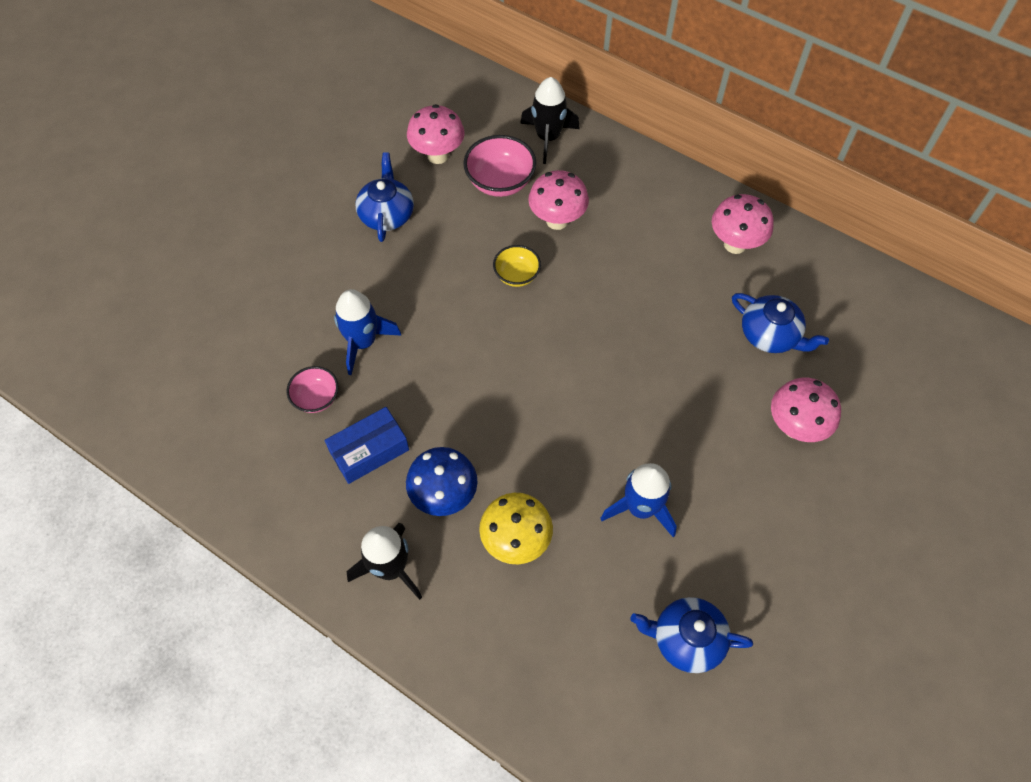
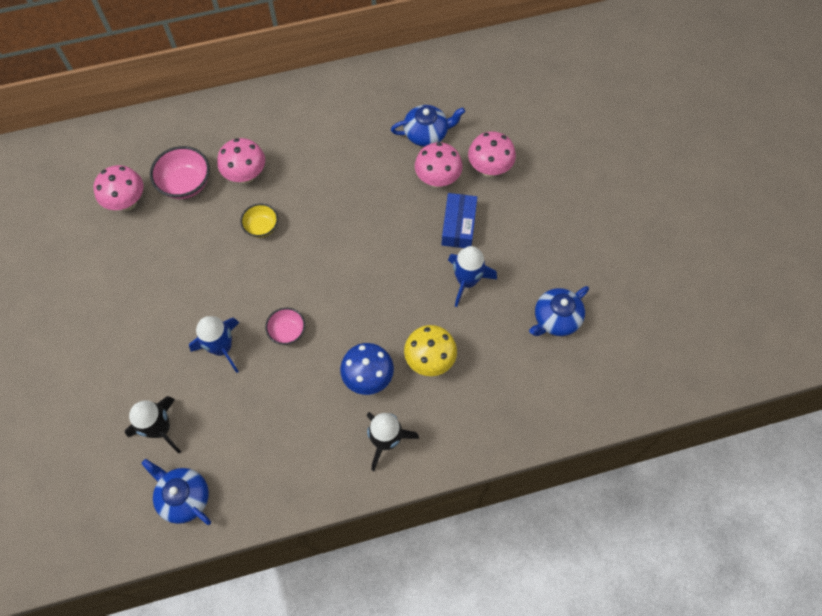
camera: 50 degrees left, 5 degrees up
pink bowl [286,366,339,413] -> pink bowl moved to [265,308,305,345]
blue box [325,407,409,484] -> blue box moved to [441,193,477,248]
blue teapot [356,152,414,242] -> blue teapot moved to [141,459,211,525]
black rocket [520,77,580,164] -> black rocket moved to [125,396,181,453]
pink mushroom [712,194,774,254] -> pink mushroom moved to [415,142,463,188]

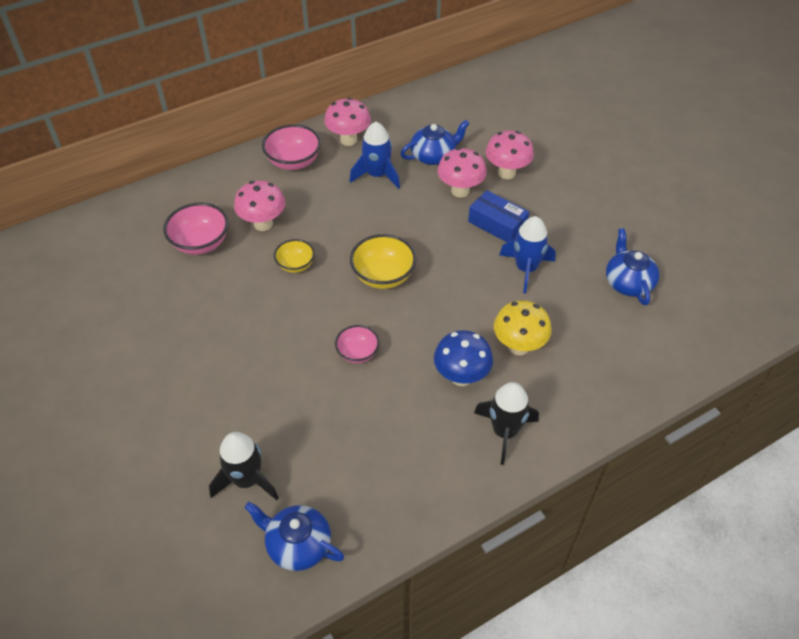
camera: 15 degrees left, 15 degrees down
pink mushroom [93,165,144,211] -> pink mushroom moved to [324,97,371,146]
blue rocket [189,316,239,373] -> blue rocket moved to [350,122,400,189]
blue box [441,193,477,248] -> blue box turned 45 degrees counterclockwise [468,190,529,242]
blue teapot [529,286,589,336] -> blue teapot turned 135 degrees clockwise [606,228,660,306]
none -> pink bowl [262,124,321,170]
none -> yellow bowl [350,234,417,289]

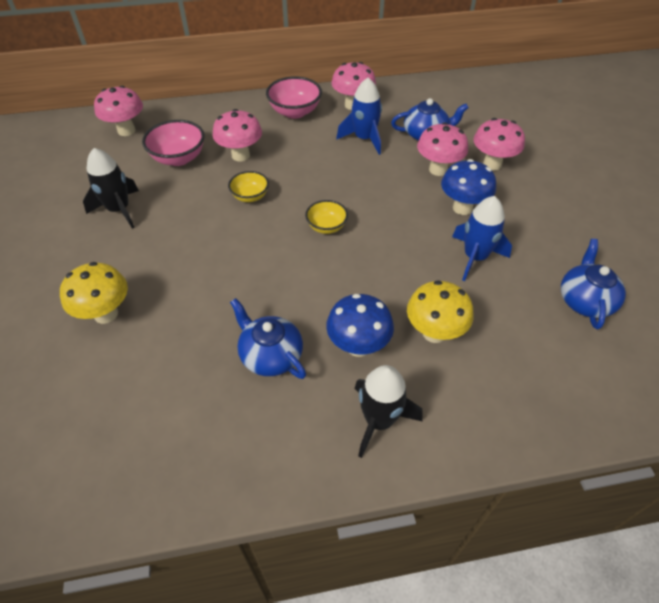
camera: 20 degrees right, 0 degrees up
black rocket [209,432,279,500] -> black rocket moved to [83,148,139,228]
blue teapot [244,502,344,571] -> blue teapot moved to [230,298,306,379]
pink bowl [335,325,380,363] -> none
yellow bowl [350,234,417,289] -> yellow bowl [305,200,348,234], size x0.63
blue box [468,190,529,242] -> blue mushroom [441,159,496,215]
none -> yellow mushroom [60,262,128,324]
none -> pink mushroom [94,86,143,136]

